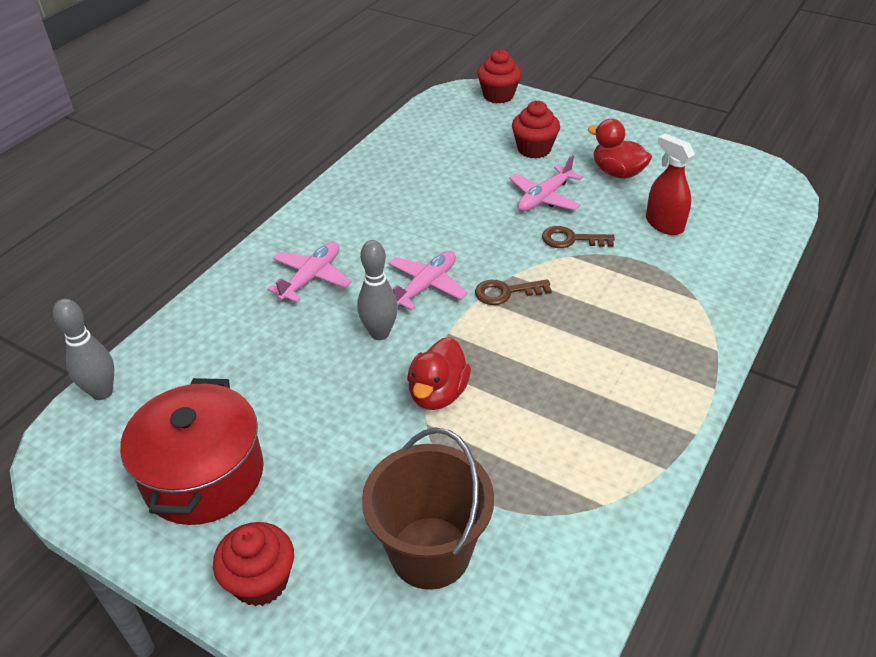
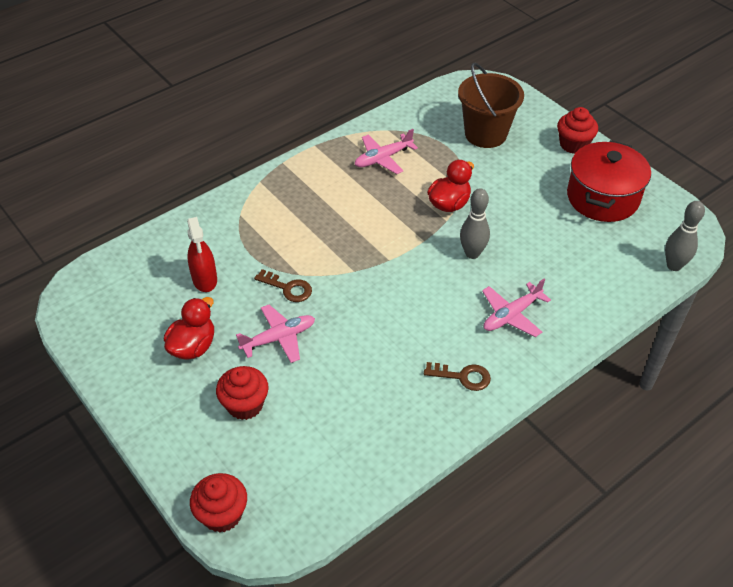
camera: 160 degrees left, 5 degrees up
pink plane [388,251,468,311] -> pink plane moved to [355,129,418,174]
brown key [475,279,552,305] -> brown key moved to [424,362,491,391]
red duck [588,119,652,179] -> red duck turned 120 degrees counterclockwise [164,297,214,360]

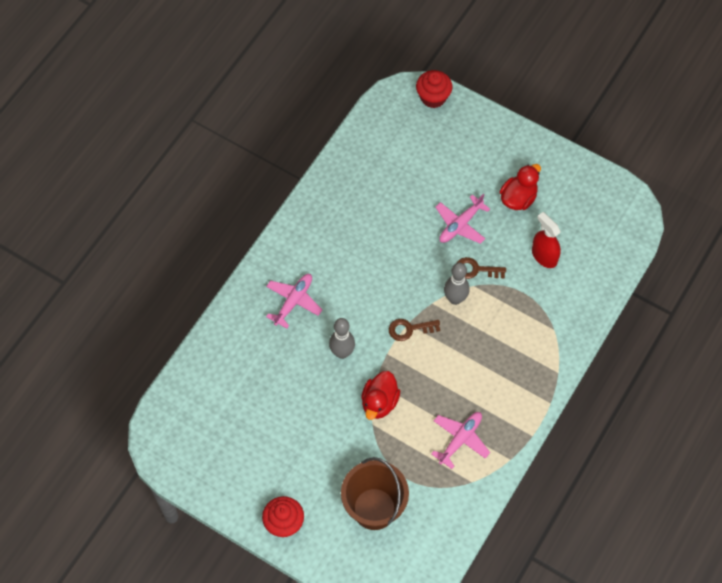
camera: 160 degrees right, 15 degrees up
red duck [164,297,214,360] -> red duck turned 150 degrees counterclockwise [499,164,541,210]
red cupcake [216,366,269,420] -> none
brown key [424,362,491,391] -> brown key moved to [389,319,440,341]
red pot [567,140,651,222] -> none
grey bowling pin [665,201,705,271] -> grey bowling pin moved to [444,263,469,305]

